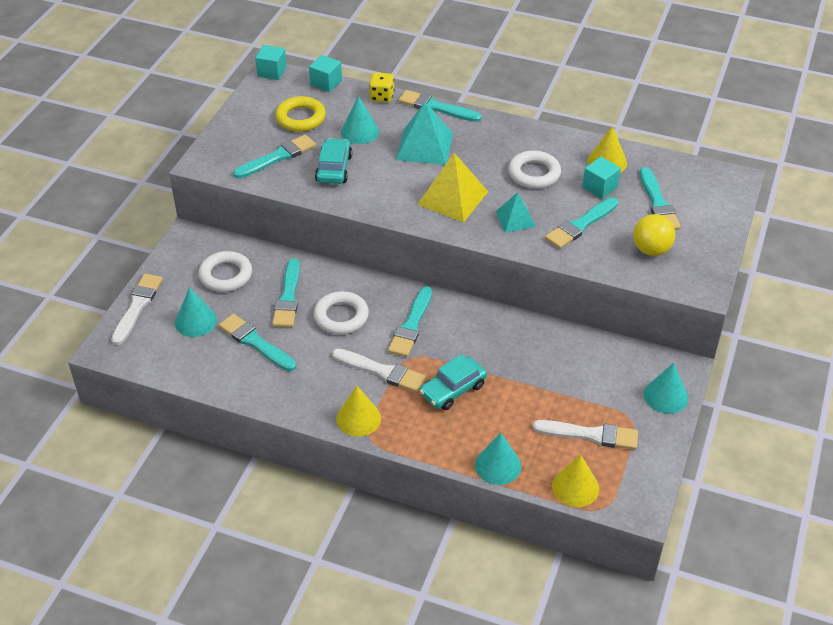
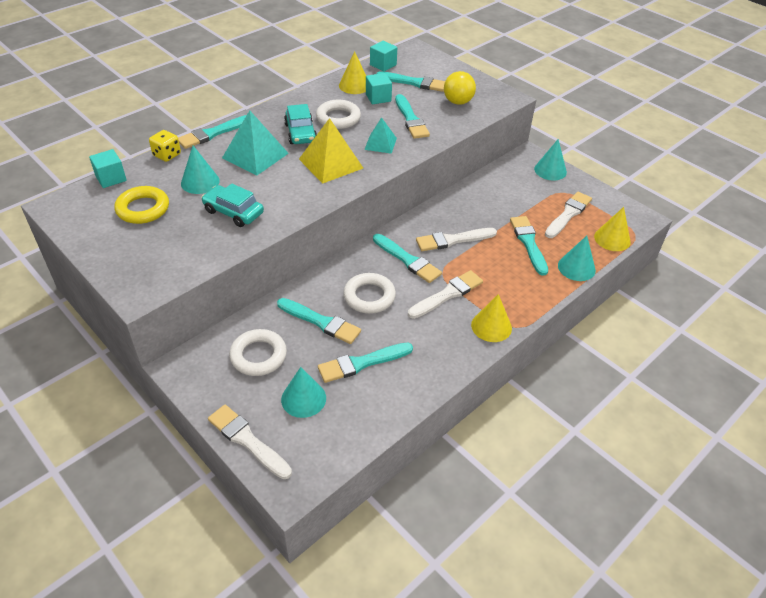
camera: 65 degrees left, 0 degrees up
turquoise brush [233,134,316,178] -> turquoise brush moved to [510,216,548,276]
turquoise cube [255,45,287,80] -> turquoise cube moved to [370,41,397,72]
turquoise car [420,354,487,410] -> turquoise car moved to [284,104,317,144]
none -> white brush [416,228,497,251]

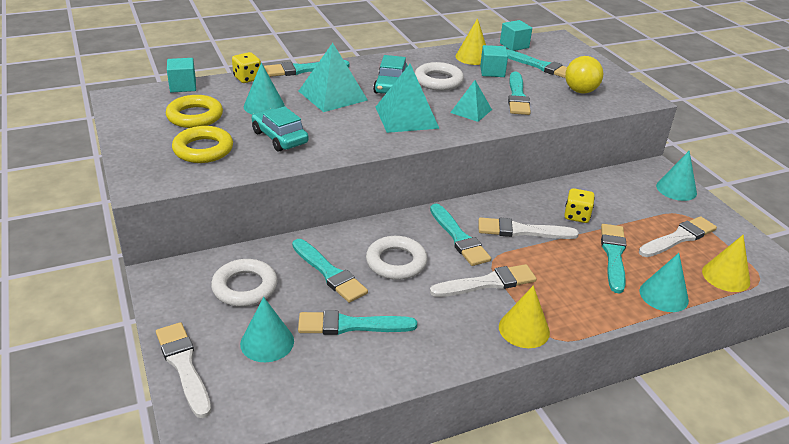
camera: 20 degrees right, 10 degrees down
yellow pyramid [299,118,363,184] -> turquoise pyramid [375,64,440,133]
none -> yellow ring [172,126,233,163]
none -> yellow dice [564,188,595,223]

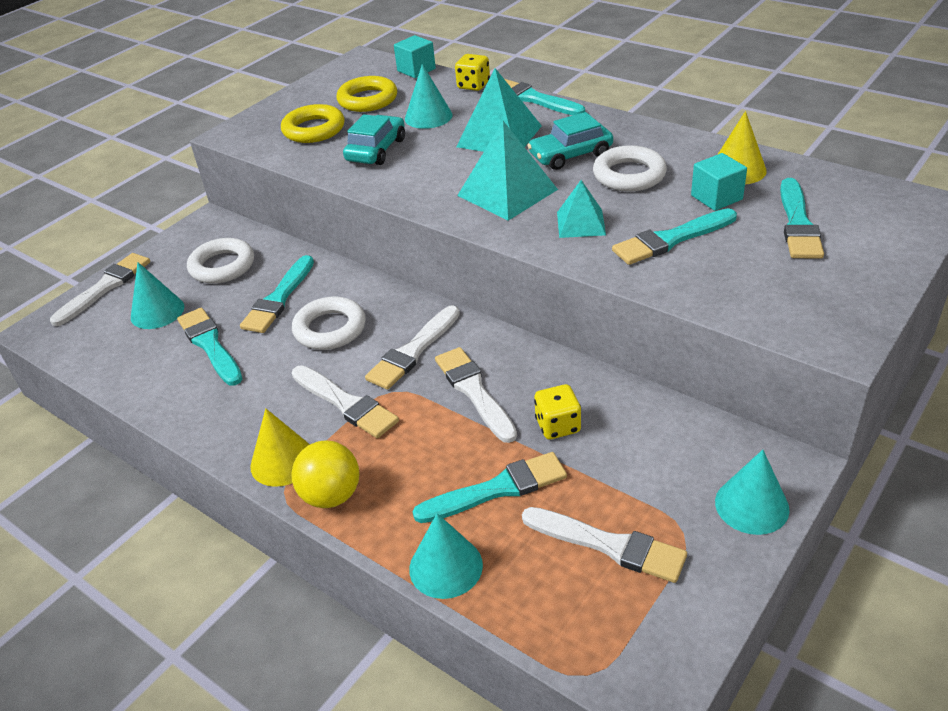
camera: 65 degrees right, 5 degrees up
turquoise brush [430,204,491,266] -> white brush [365,305,460,390]
turquoise cube [500,20,532,51] -> none
yellow ball [565,56,603,94] -> yellow ball moved to [291,441,359,508]
yellow cone [702,235,750,292] -> none

